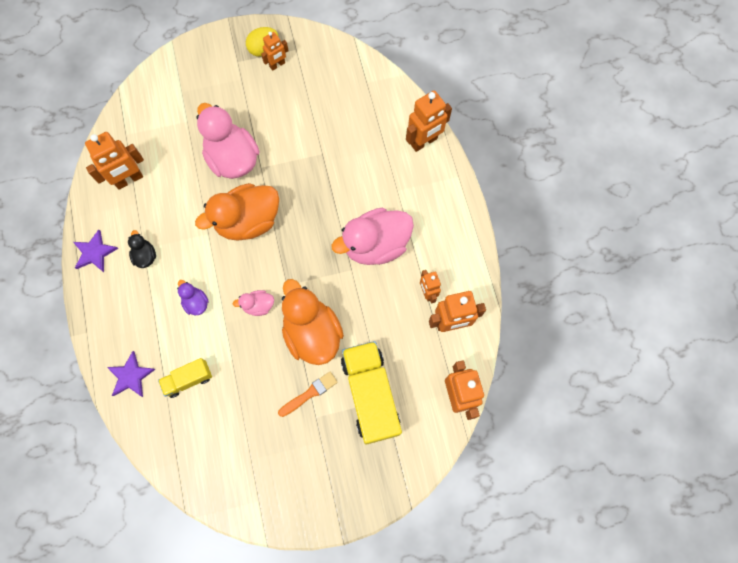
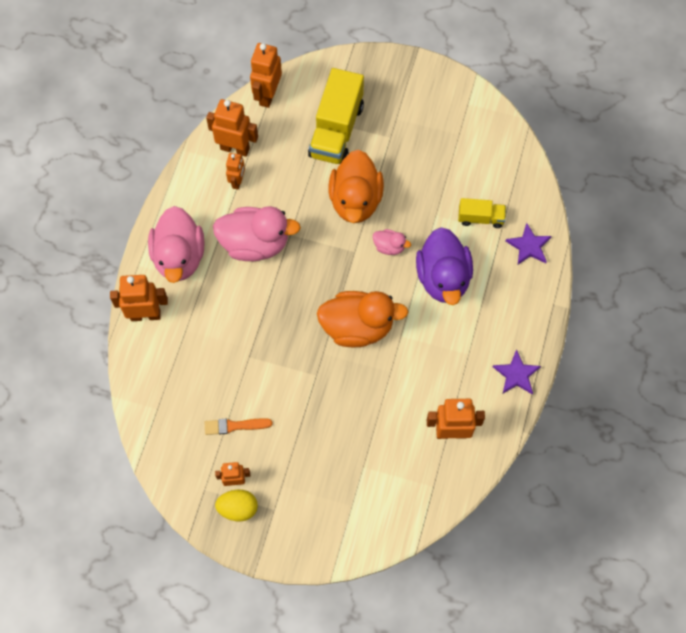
camera: 150 degrees left, 5 degrees down
black duck [128,230,156,268] -> none
purple duck [177,280,209,315] -> purple duck [416,227,473,305], size x2.16
pink duck [196,103,260,179] -> pink duck moved to [148,206,205,283]
orange brush [278,372,338,417] -> orange brush moved to [205,418,273,435]

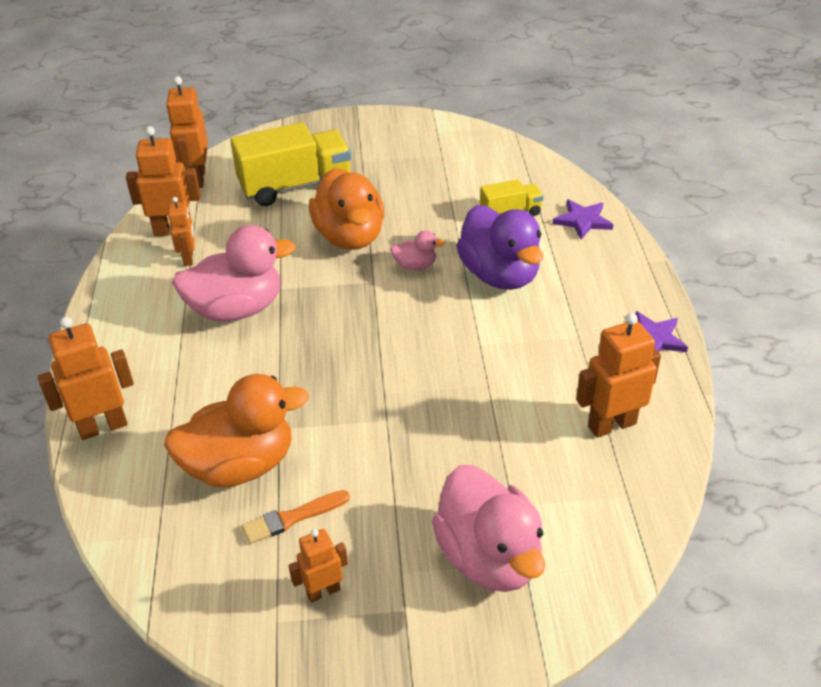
camera: 20 degrees left, 25 degrees down
pink duck [148,206,205,283] -> pink duck moved to [432,465,545,592]
yellow egg [215,490,258,521] -> none
yellow truck [308,68,364,164] -> yellow truck turned 105 degrees counterclockwise [230,122,351,206]
orange duck [317,291,408,347] -> orange duck moved to [164,374,309,487]

